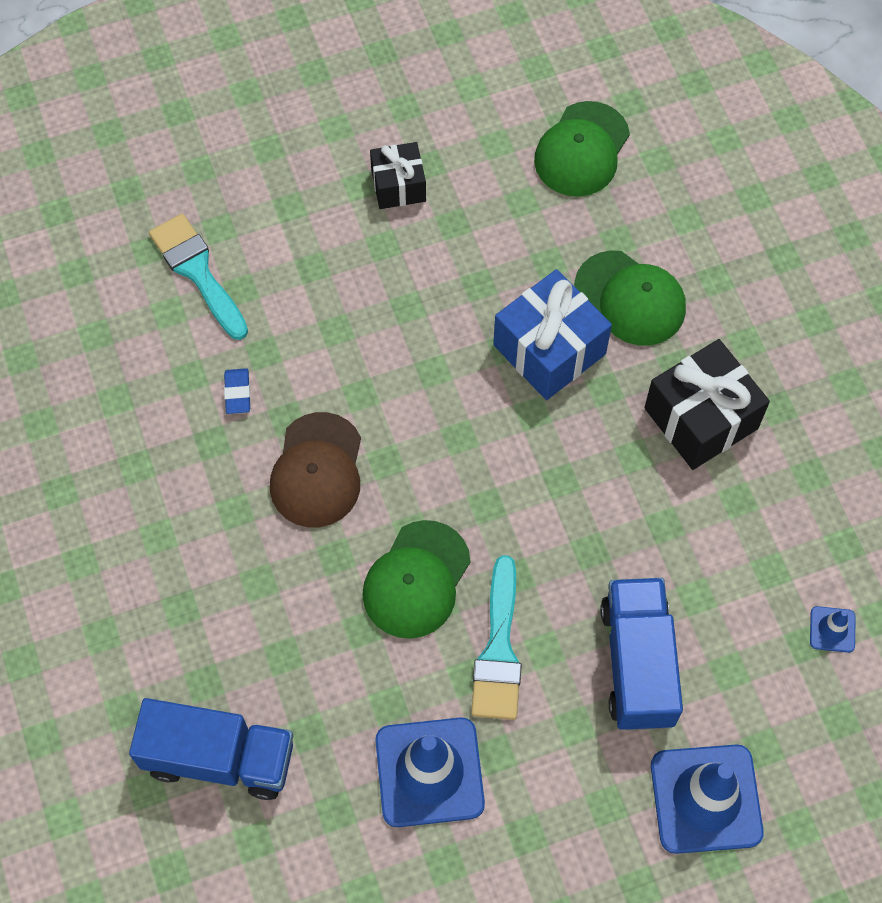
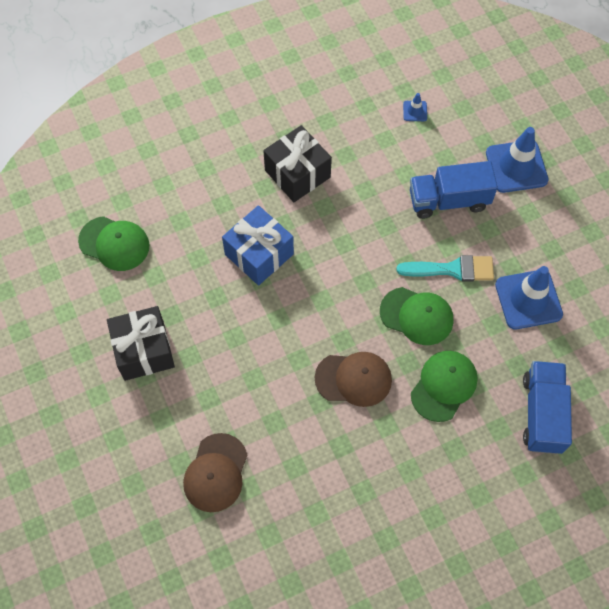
camera: 95 degrees left, 0 degrees up
turquoise brush [149,214,248,340] -> brown cap [183,433,248,512]
blue eraser [224,368,250,414] -> none
black gift [370,142,426,209] -> black gift [107,306,175,381], size x1.64
green cap [574,250,686,346] -> green cap moved to [411,351,478,422]

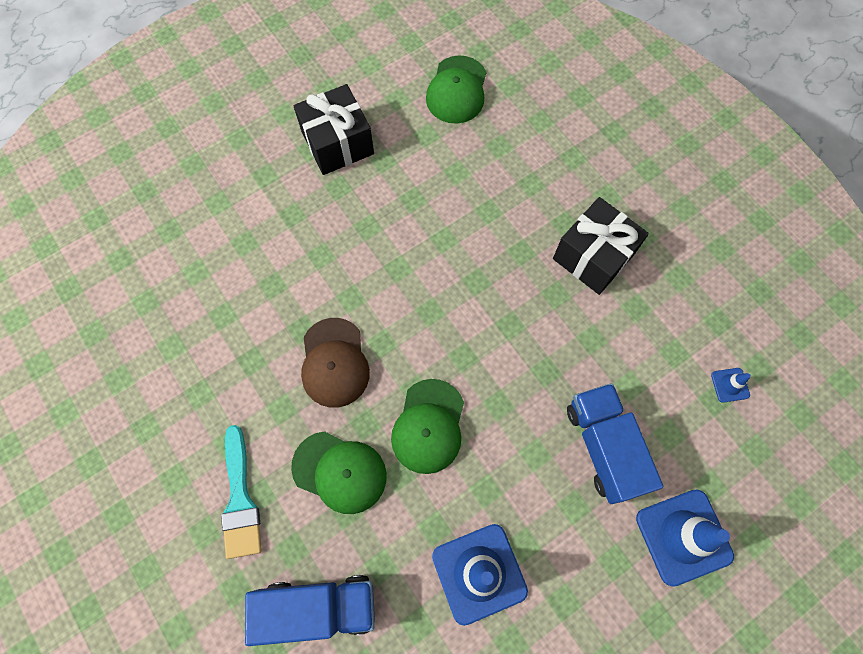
camera: 80 degrees right, 5 degrees up
brown cap [183,433,248,512] -> none
blue gift [222,205,294,285] -> none
turquoise brush [396,255,494,281] -> turquoise brush moved to [221,425,262,559]

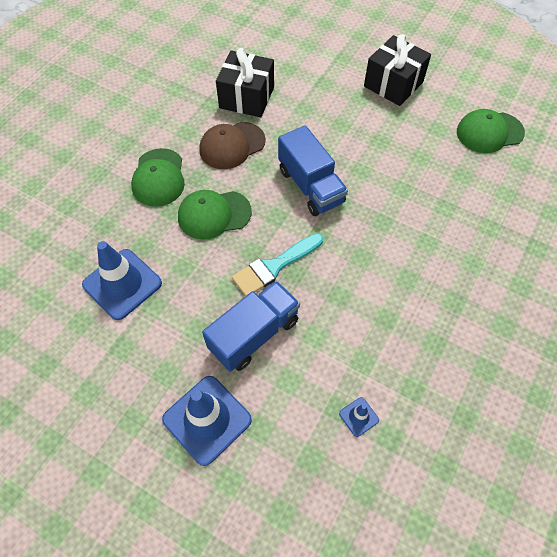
camera: 65 degrees right, 10 degrees down
turquoise brush [221,425,262,559] -> turquoise brush moved to [232,233,323,296]
blue truck [245,575,375,646] -> blue truck moved to [278,125,348,216]
black gift [553,197,649,295] -> black gift moved to [216,48,274,117]

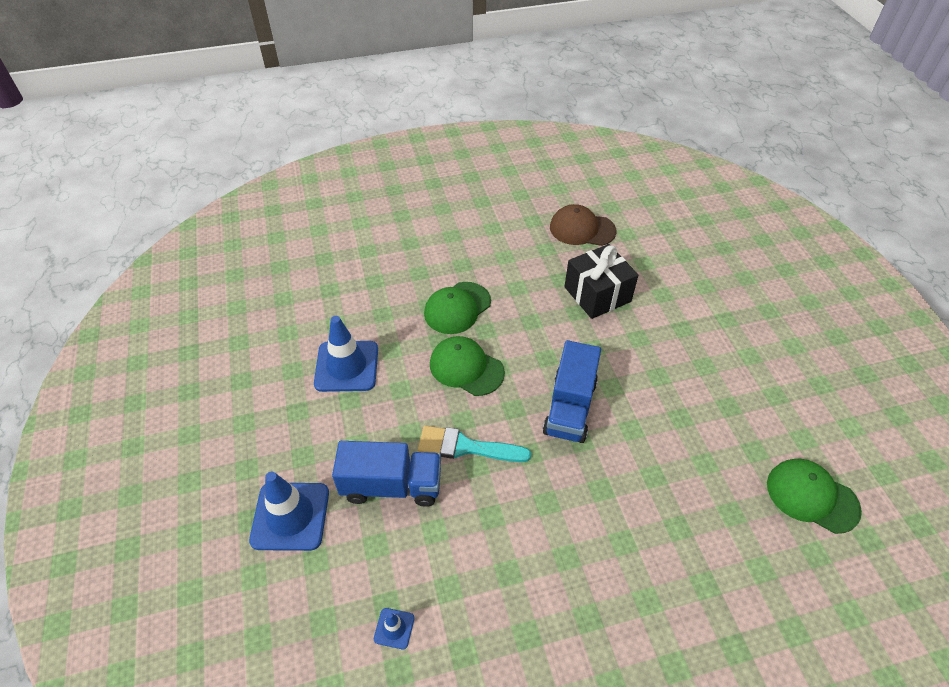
camera: 45 degrees right, 10 degrees down
brown cap [199,122,266,169] -> brown cap moved to [550,204,617,246]
black gift [364,34,431,106] -> none

